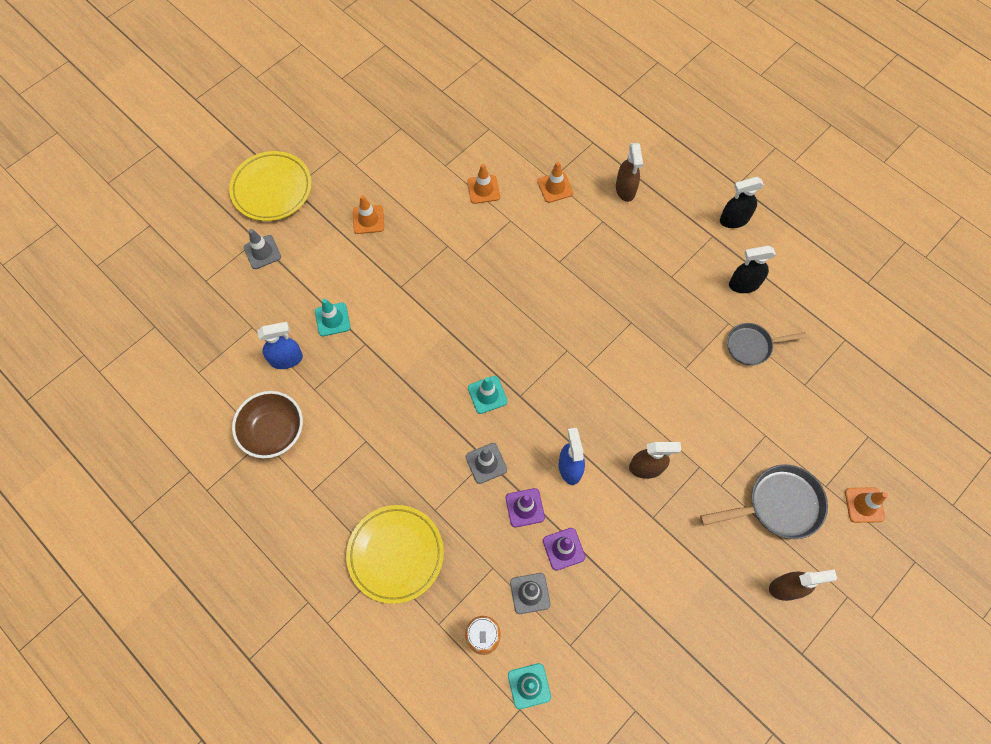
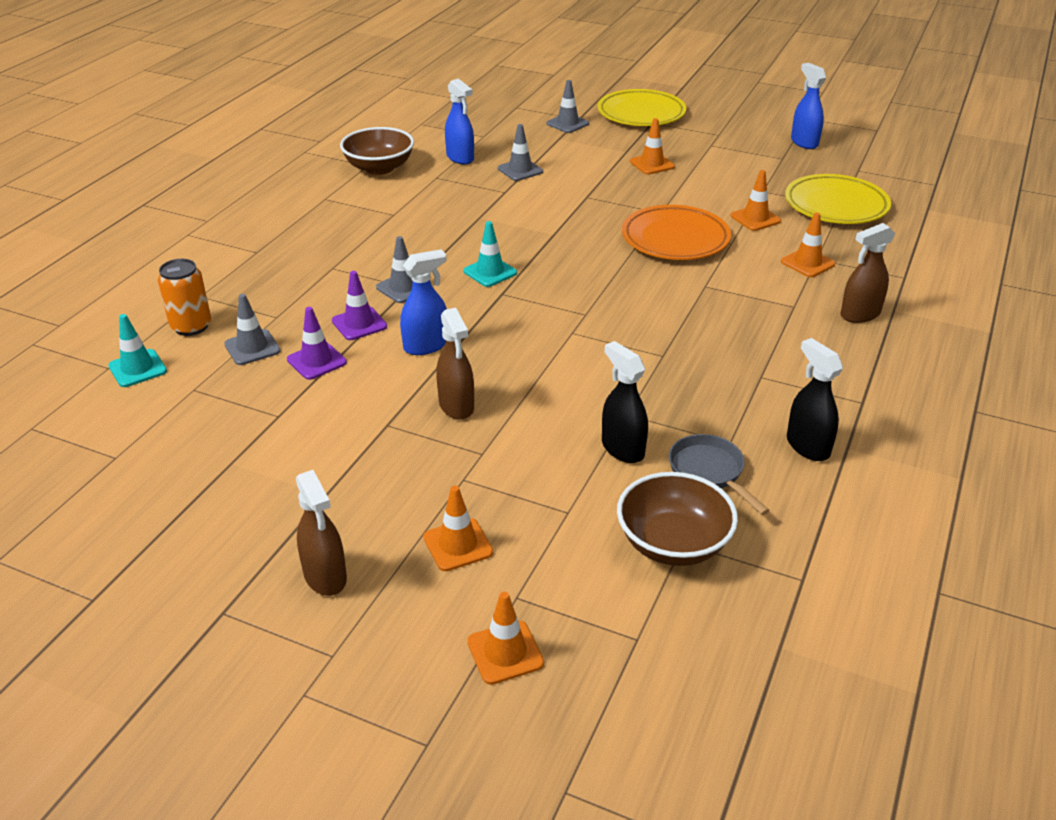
camera: 70 degrees right, 30 degrees down
turquoise traffic cone [315,299,351,336] -> grey traffic cone [498,124,543,181]
yellow plate [346,505,444,604] -> yellow plate moved to [785,174,891,224]
grey pan [700,464,828,539] -> orange traffic cone [423,486,493,571]
black spray bottle [720,177,764,228] -> black spray bottle moved to [602,341,648,463]
none -> brown bowl [617,472,738,566]
none -> orange plate [622,205,731,260]
none -> blue spray bottle [791,63,826,149]

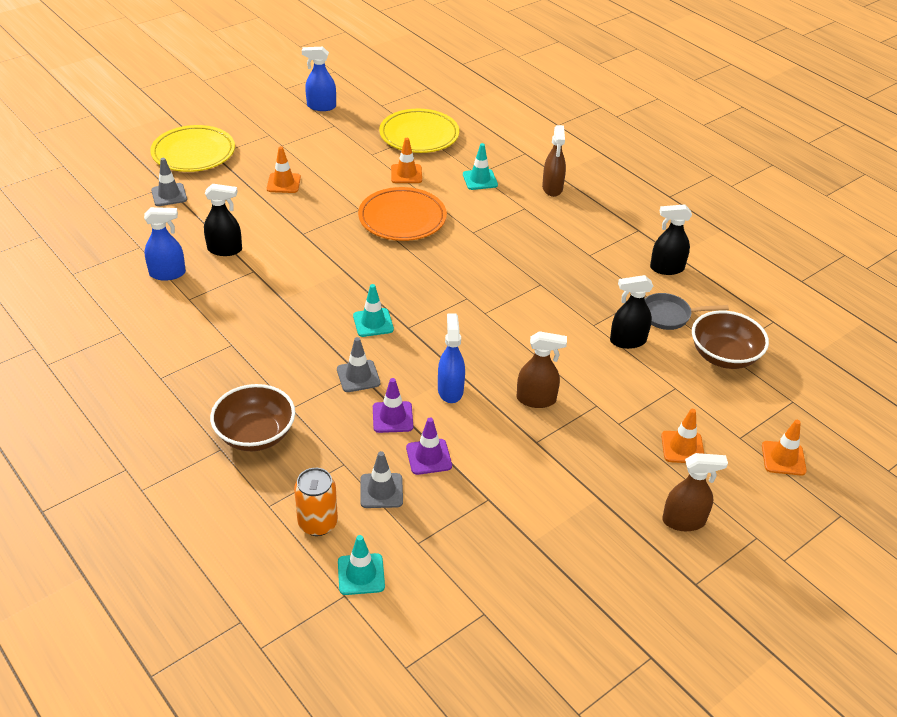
camera: 65 degrees left, 5 degrees up
brown bowl [340,127,414,175] -> brown bowl moved to [210,384,295,451]
grey traffic cone [498,124,543,181] -> black spray bottle [204,184,242,256]
orange traffic cone [781,212,835,277] -> turquoise traffic cone [463,143,498,190]

